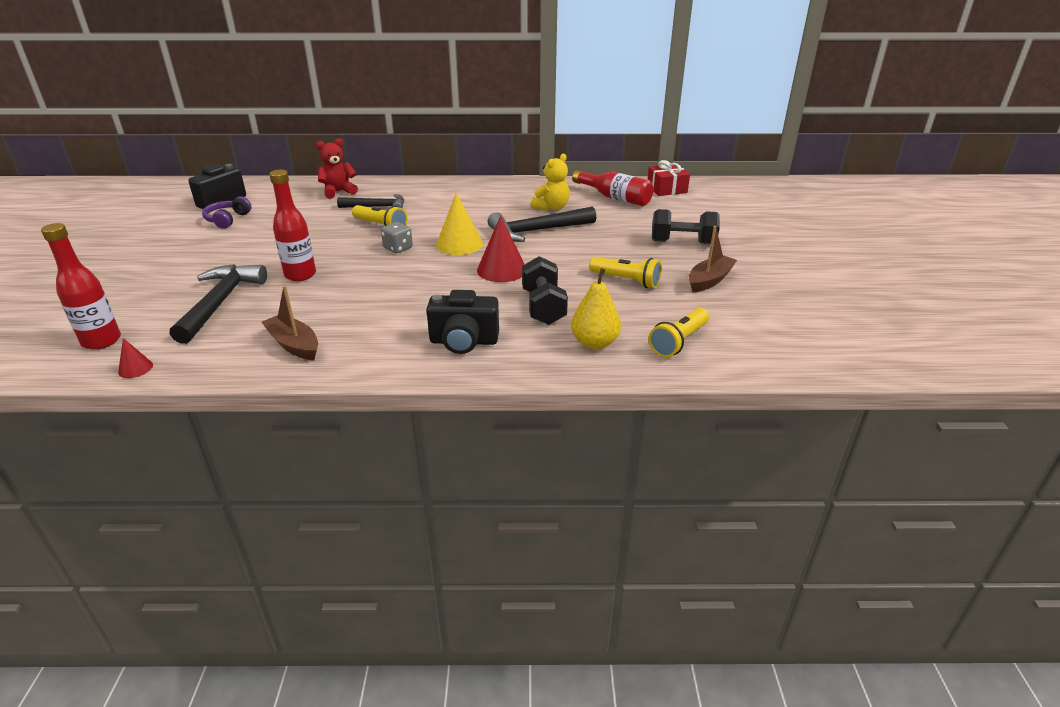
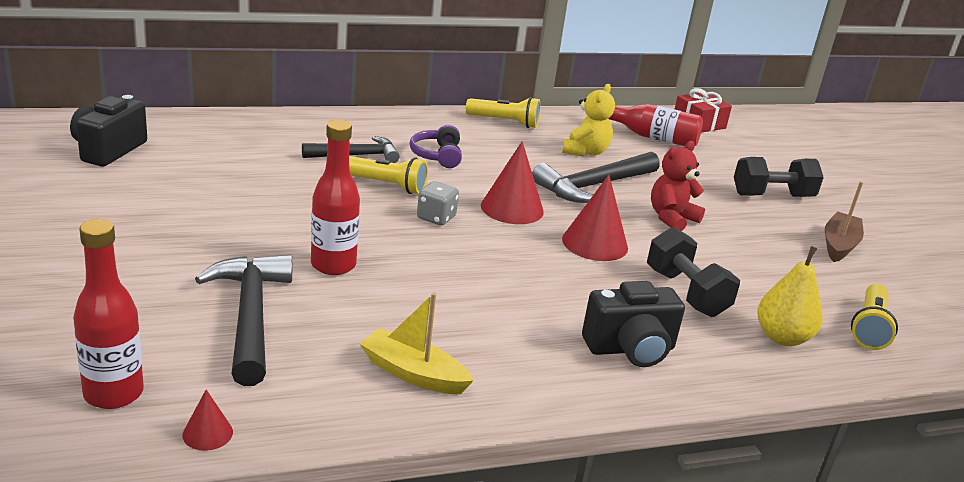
camera: 20 degrees left, 5 degrees down
purple headphones [202,197,252,229] -> purple headphones moved to [410,125,462,168]
brown boat [262,285,318,360] -> yellow boat [360,293,474,394]
red teddy bear [316,138,358,199] -> red teddy bear moved to [651,141,705,231]
yellow cone [436,193,483,255] -> red cone [481,142,544,224]
yellow flashlight [589,257,662,288] -> yellow flashlight moved to [466,97,540,128]

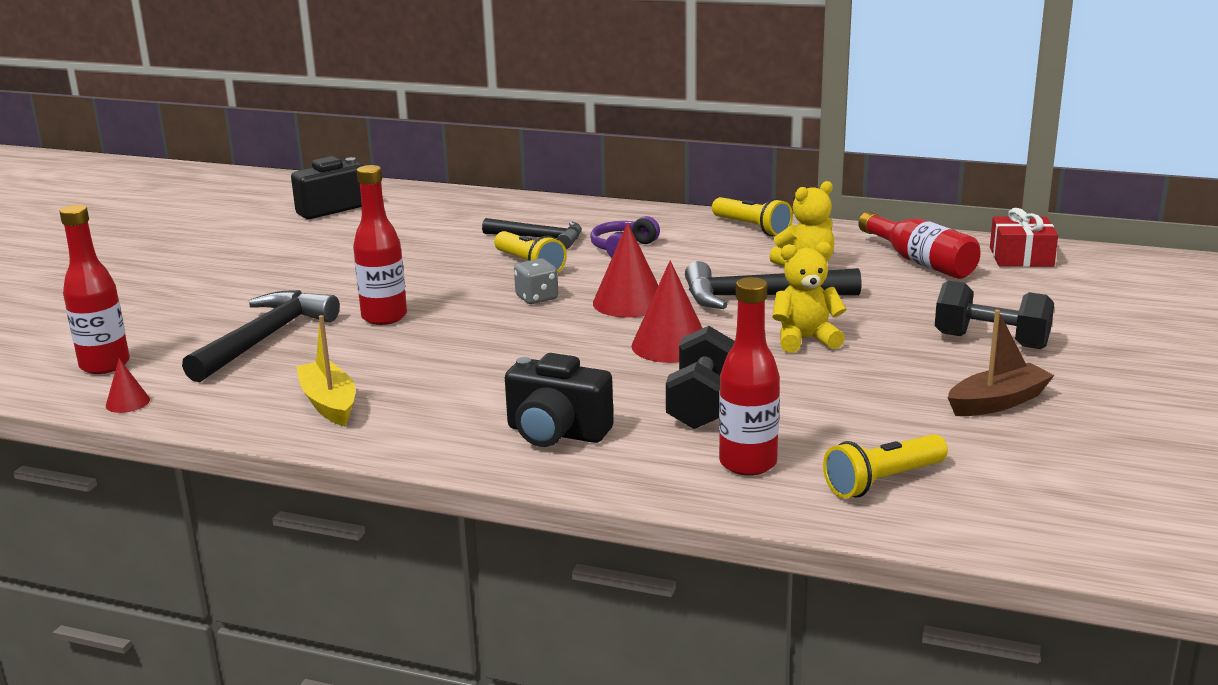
camera: 40 degrees right, 5 degrees down
red teddy bear [651,141,705,231] -> yellow teddy bear [772,242,846,353]
yellow pear [757,246,823,346] -> red bottle [719,277,780,476]

